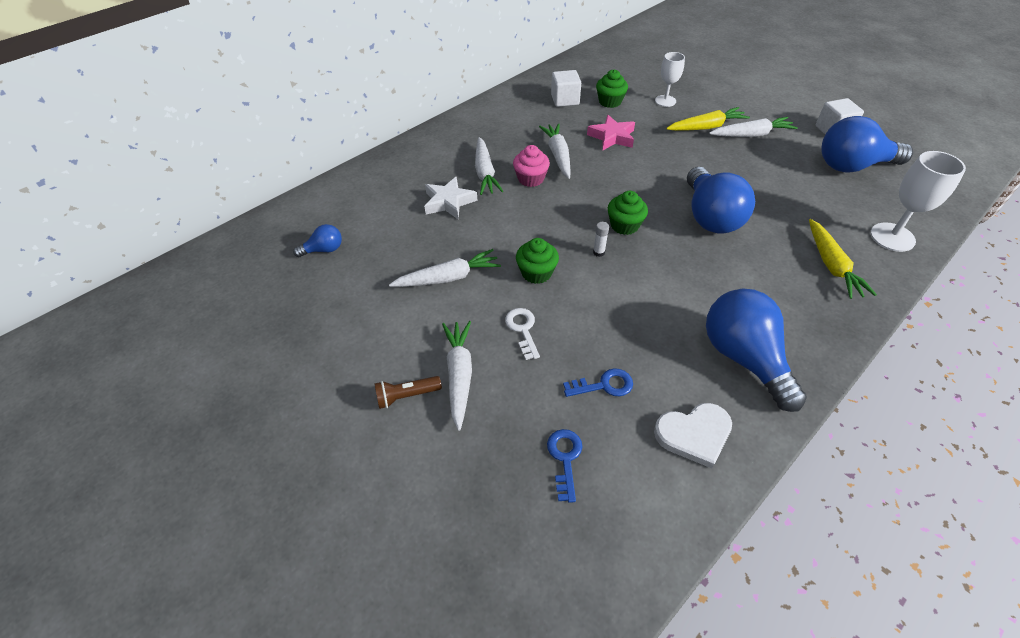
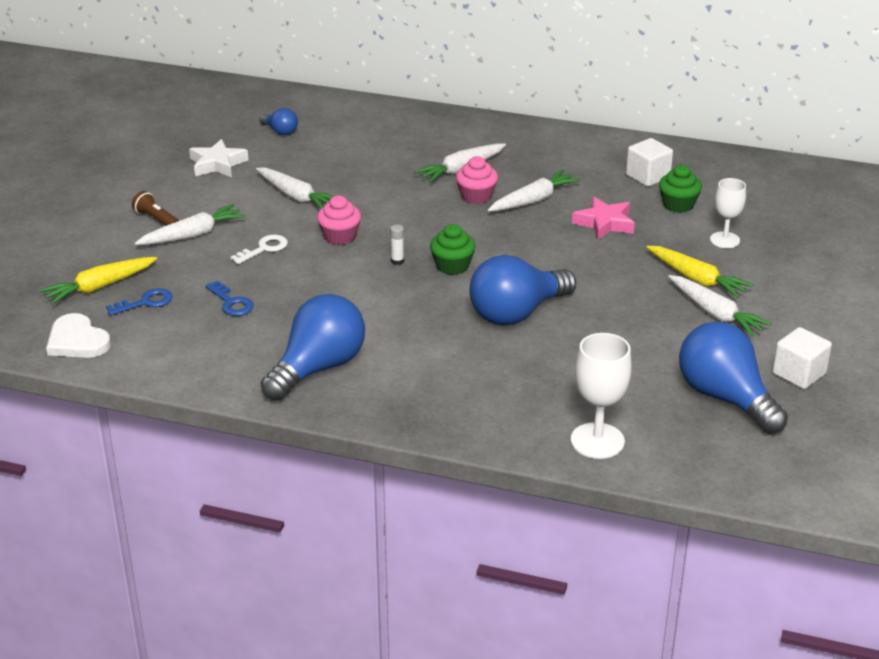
camera: 60 degrees right, 15 degrees down
white star [424,176,478,219] -> white star moved to [189,139,249,177]
green cupcake [516,238,559,284] -> pink cupcake [317,196,361,245]
white heart [654,403,732,468] -> white heart moved to [46,313,111,358]
yellow carrot [809,219,877,299] -> yellow carrot moved to [40,257,157,305]

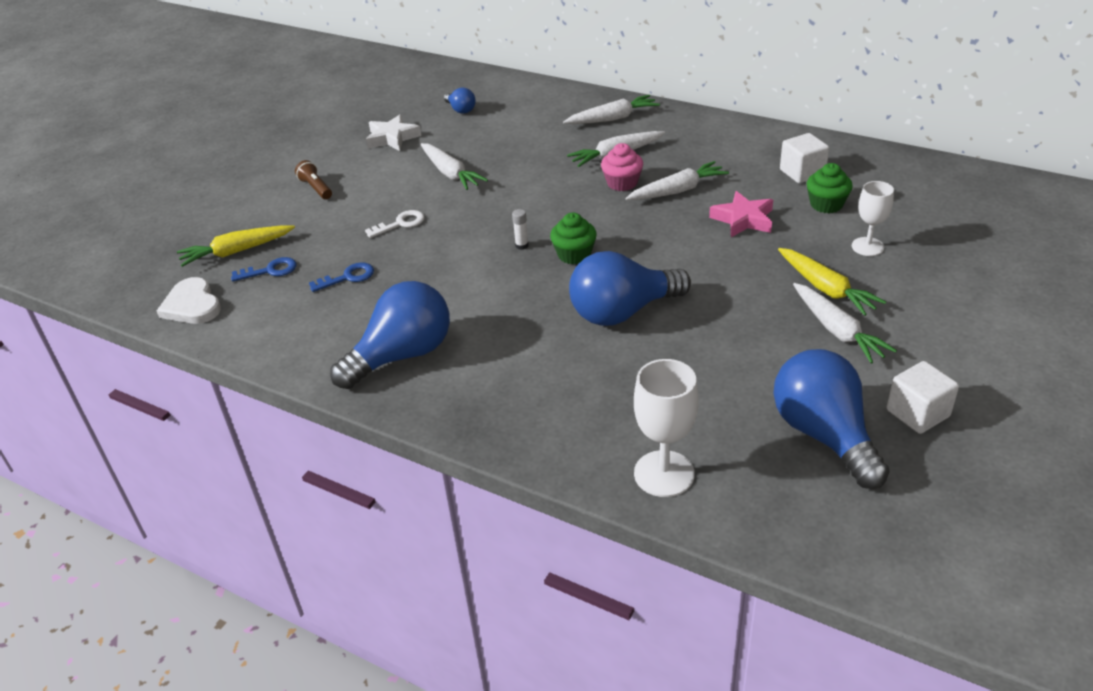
camera: 15 degrees right, 5 degrees up
white carrot [134,204,246,245] -> white carrot moved to [563,95,660,124]
blue key [205,281,254,316] -> blue key turned 90 degrees counterclockwise [309,262,374,292]
pink cupcake [317,196,361,245] -> none

